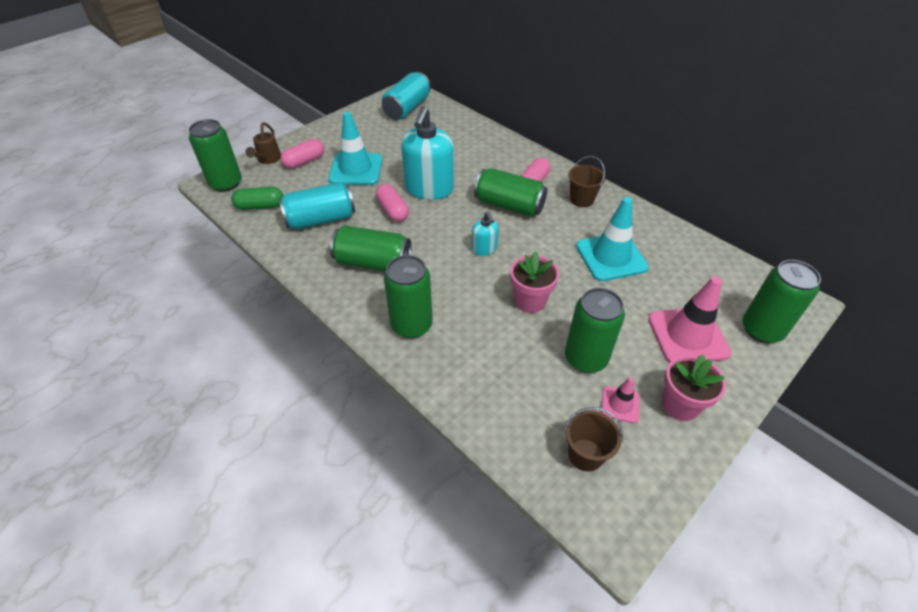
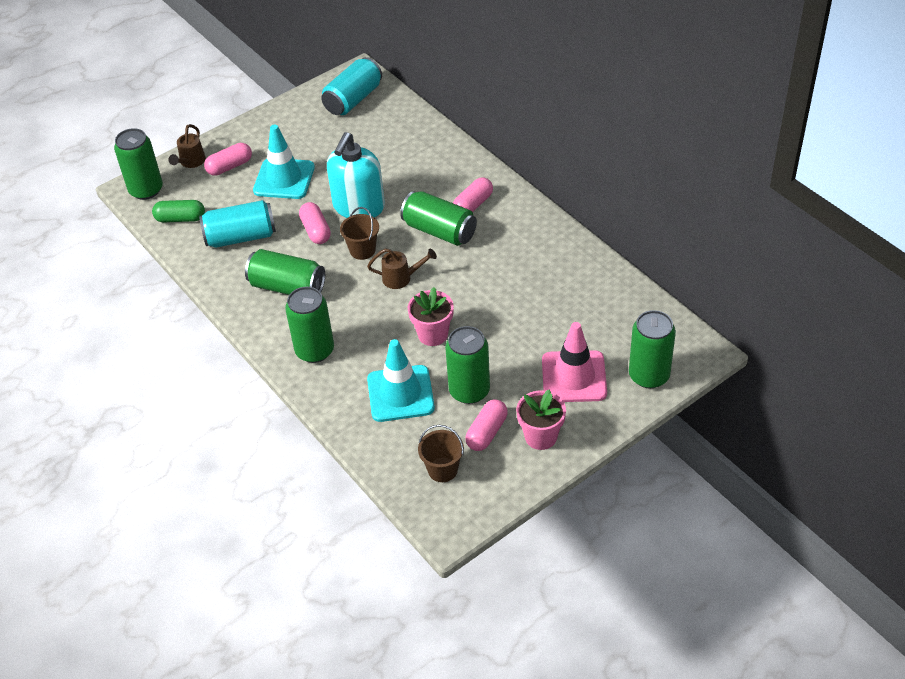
camera: 10 degrees right, 0 degrees up
turquoise soap dispenser [472,212,499,256] -> brown watering can [367,248,437,289]
brown bucket [568,156,606,207] -> brown bucket moved to [340,207,379,260]
turquoise traffic cone [576,197,649,281] -> turquoise traffic cone moved to [367,339,435,422]
pink traffic cone [601,377,640,423] -> pink capsule [465,400,508,451]

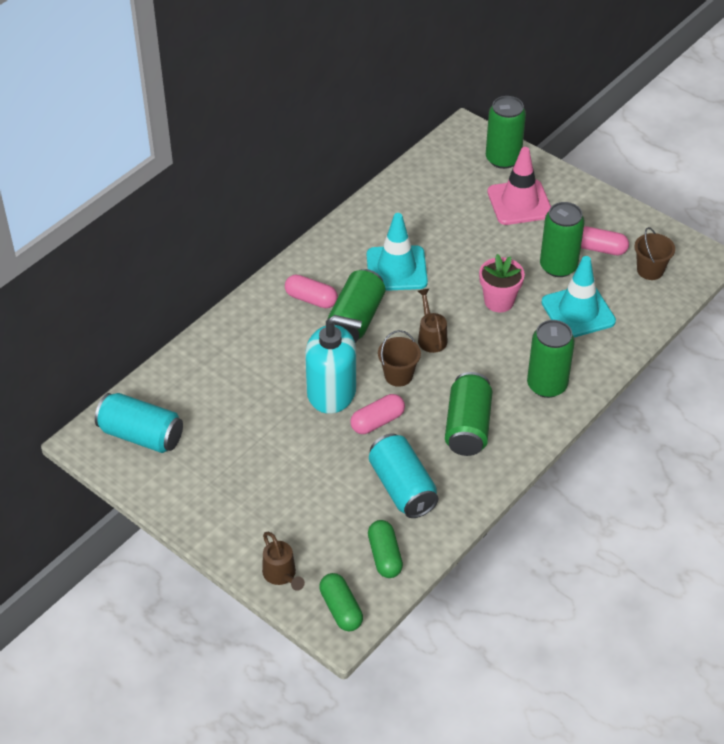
camera: 105 degrees left, 0 degrees up
green can [114,128,163,200] -> green capsule [319,573,363,631]
brown watering can [168,124,206,168] -> brown watering can turned 60 degrees clockwise [262,532,305,591]
pink capsule [204,143,252,176] -> none
turquoise traffic cone [253,125,315,199] -> turquoise traffic cone moved to [367,213,428,291]
pink flower pot [516,390,566,450] -> none

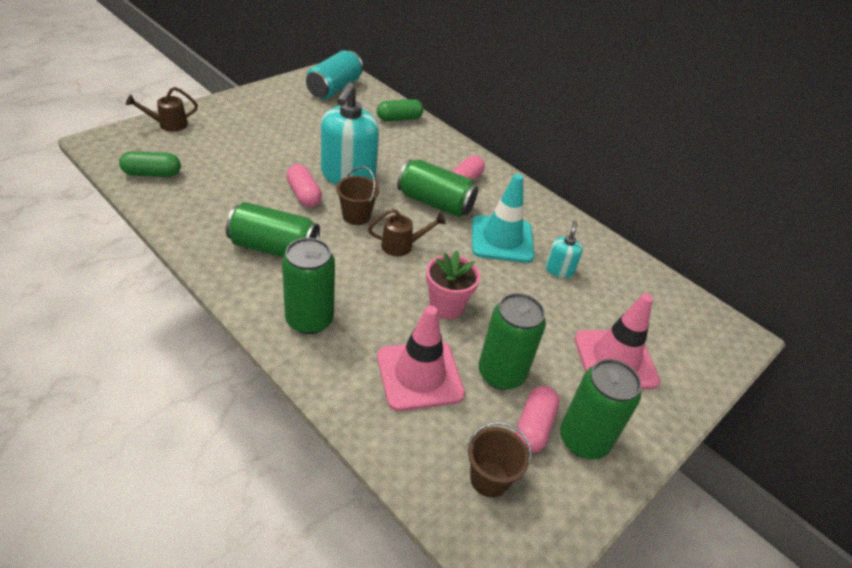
camera: 90 degrees right, 5 degrees down
green capsule [319,573,363,631] -> green capsule moved to [377,99,424,121]
turquoise can [369,433,438,518] -> none
green can [486,96,526,169] -> green can moved to [560,359,641,459]
turquoise traffic cone [541,256,616,338] -> pink traffic cone [377,306,465,411]
none -> turquoise soap dispenser [546,221,583,278]

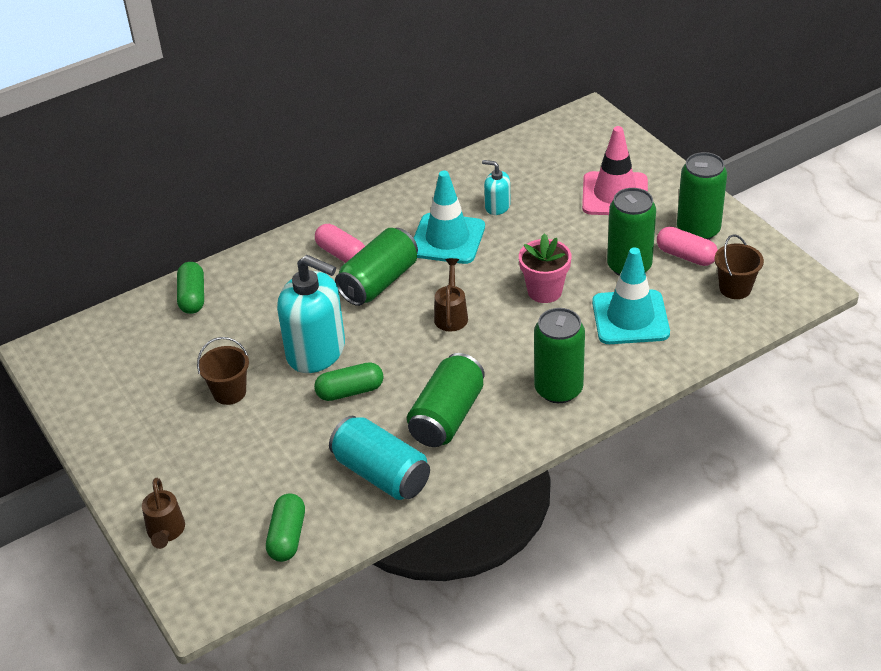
camera: 70 degrees left, 0 degrees up
pink capsule [286,164,322,207] -> green capsule [314,362,384,401]
turquoise can [306,51,363,99] -> turquoise can moved to [329,416,430,500]
brown bucket [336,166,380,225] -> brown bucket moved to [197,337,249,405]
pink traffic cone [377,306,465,411] -> turquoise traffic cone [592,247,670,344]

